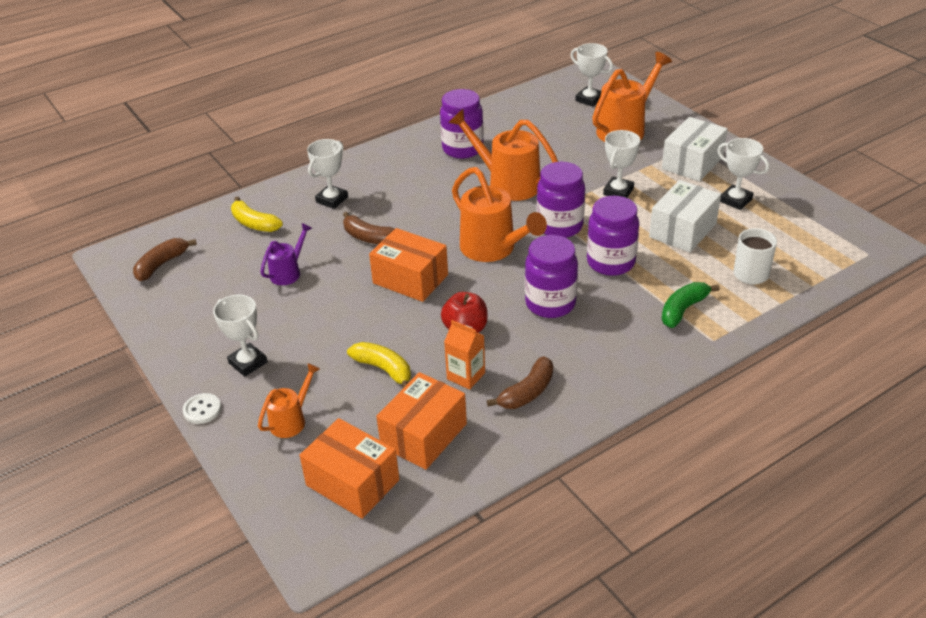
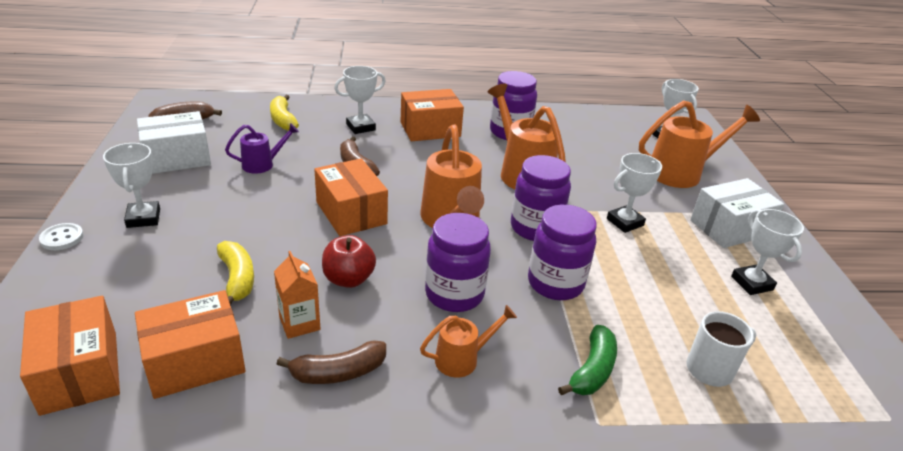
camera: 25 degrees right, 5 degrees down
orange watering can [258,363,320,438] -> orange watering can moved to [420,305,517,378]
white box [649,180,721,253] -> white box moved to [137,111,211,174]
green banana [661,282,720,328] -> green banana turned 135 degrees clockwise [558,325,617,395]
none -> orange box [401,89,464,141]

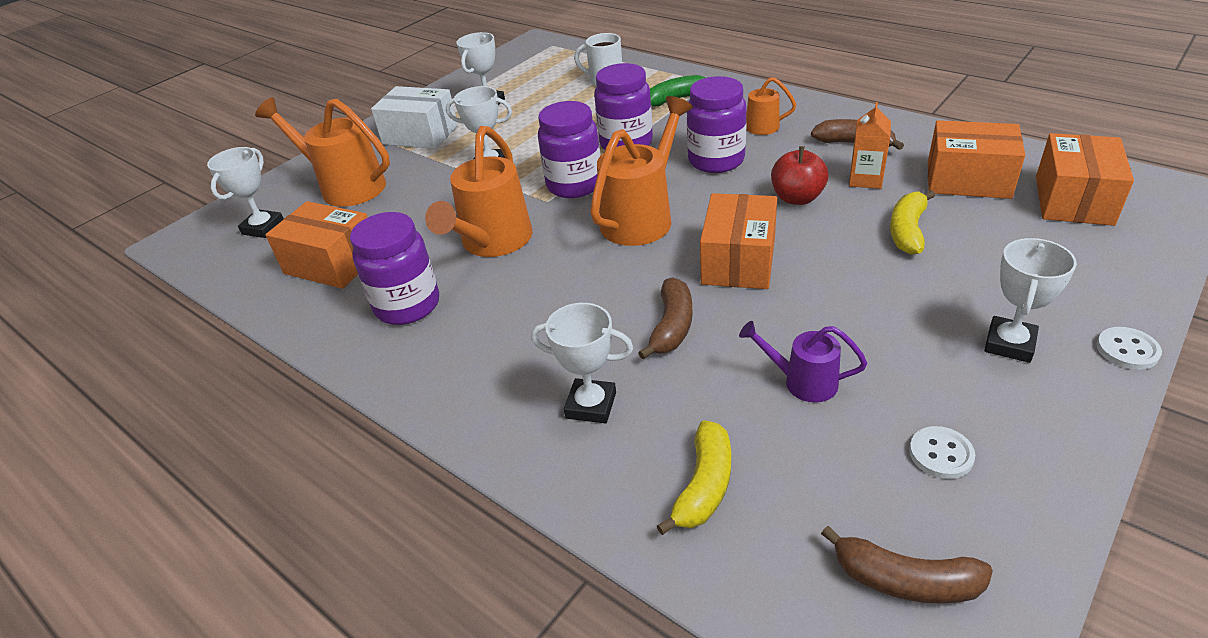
camera: 130 degrees left, 5 degrees up
white box [137,111,211,174] -> white button [909,426,975,479]
orange box [401,89,464,141] -> orange box moved to [265,201,368,289]

